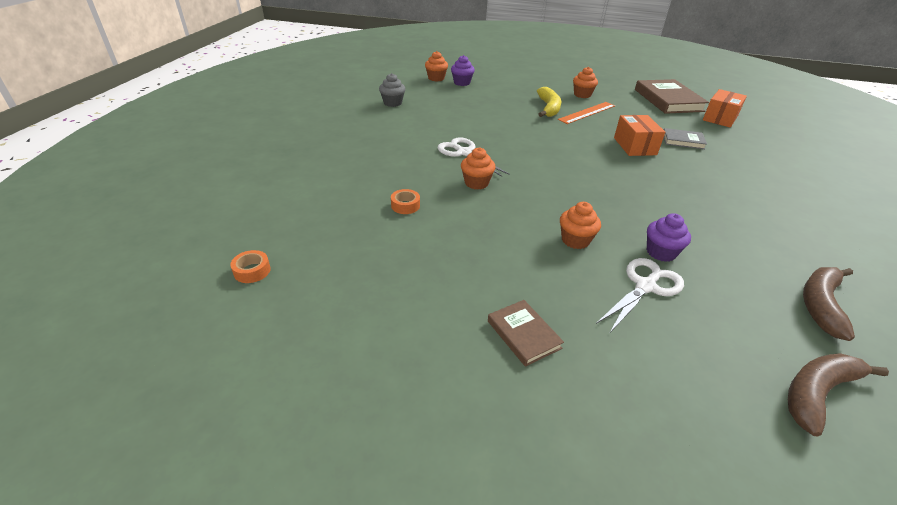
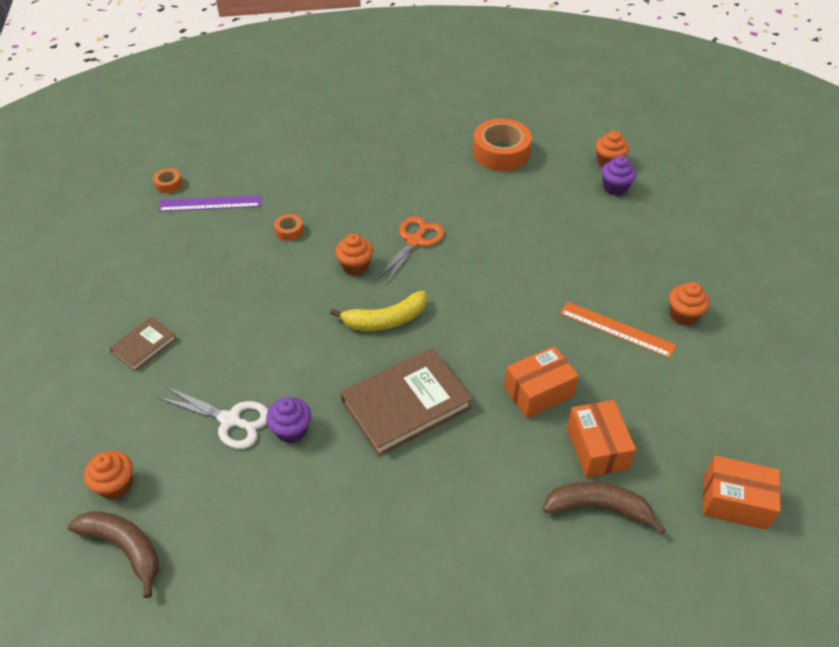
camera: 70 degrees right, 10 degrees up
grey cupcake [379,73,405,107] -> orange tape [473,119,532,171]
white scissors [437,137,510,177] -> orange scissors [375,216,445,286]
yellow banana [537,87,561,117] -> yellow banana moved to [330,291,427,331]
orange cupcake [560,202,601,249] -> orange cupcake moved to [84,451,133,500]
brown book [635,79,709,114] -> brown book moved to [341,348,473,457]
grey book [664,128,707,149] -> orange box [567,400,636,478]
brown banana [803,267,855,341] -> brown banana moved to [543,481,666,534]
none -> purple ruler [158,195,262,212]

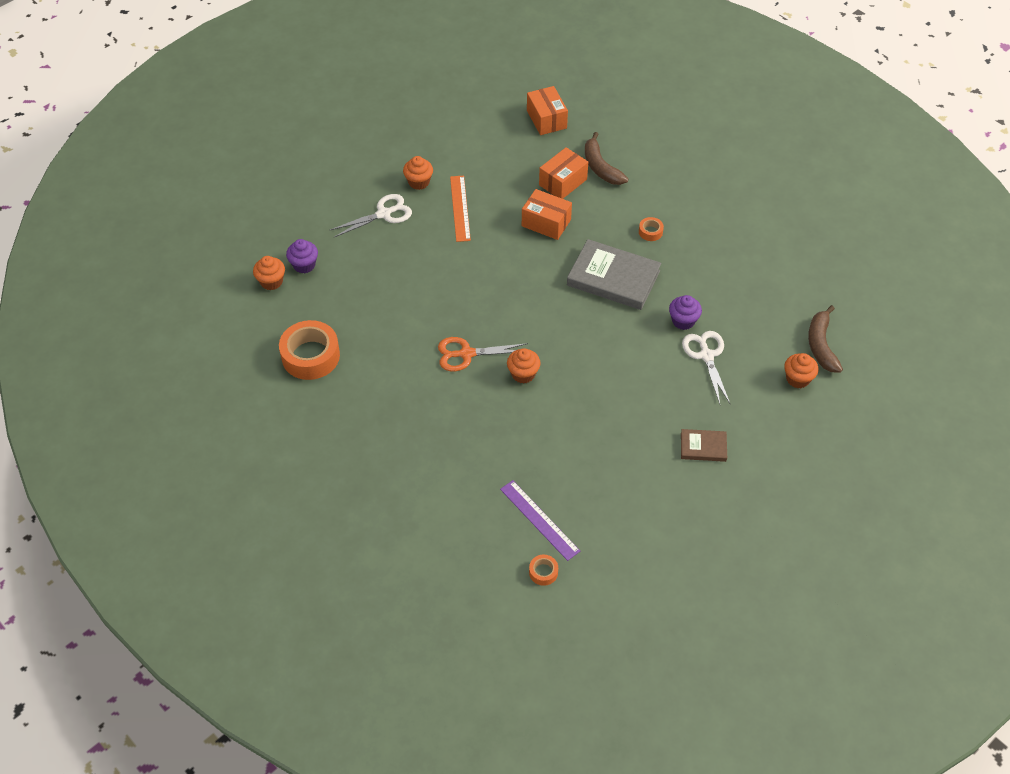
camera: 125 degrees left, 5 degrees up
orange tape [274,214,304,241] -> orange tape moved to [639,217,664,241]
yellow banana [330,291,427,331] -> none
brown book [341,348,473,457] -> grey book [567,239,661,310]
none -> white scissors [329,194,412,237]

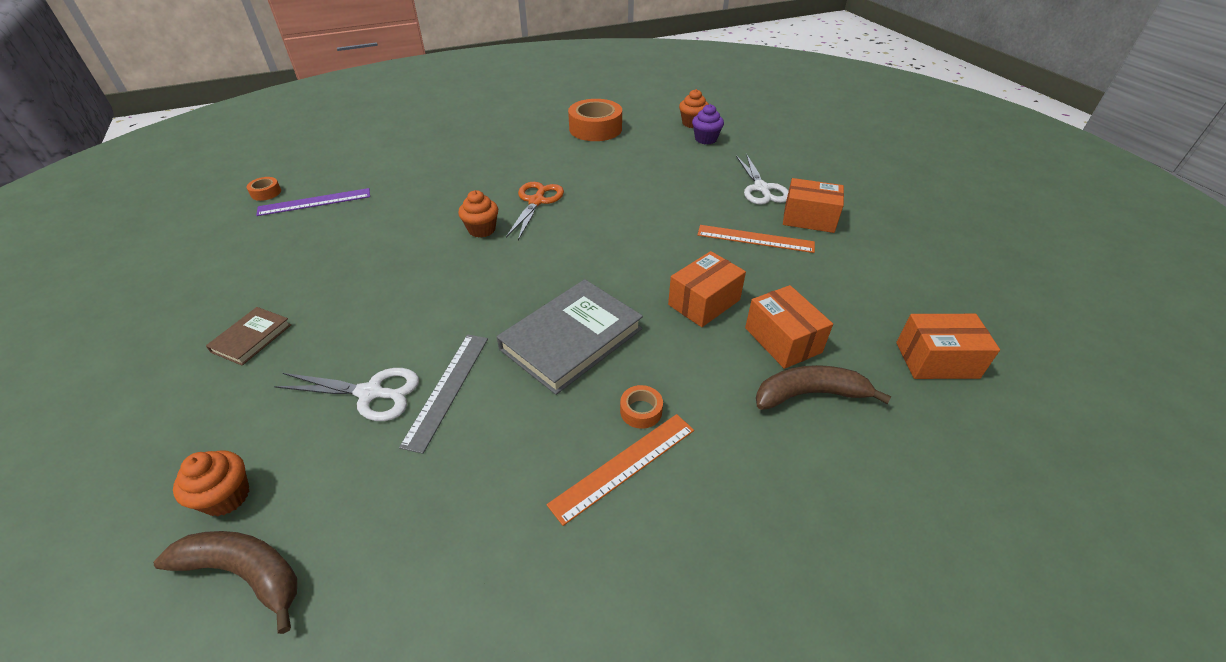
camera: 110 degrees right, 10 degrees down
orange cupcake [403,156,433,190] -> orange box [783,178,844,233]
purple cupcake [669,295,702,330] -> grey ruler [399,334,488,454]
none -> orange ruler [546,414,694,526]

